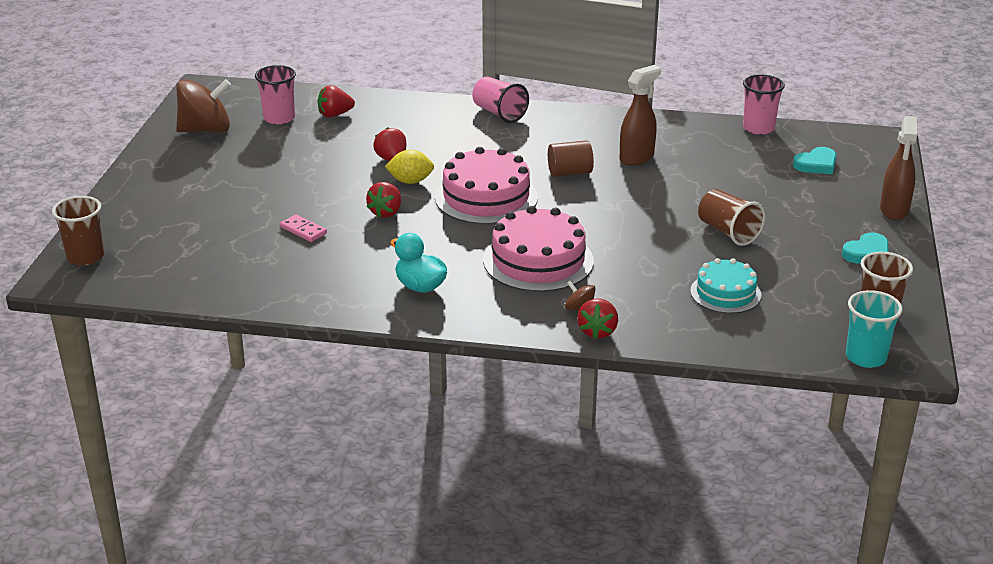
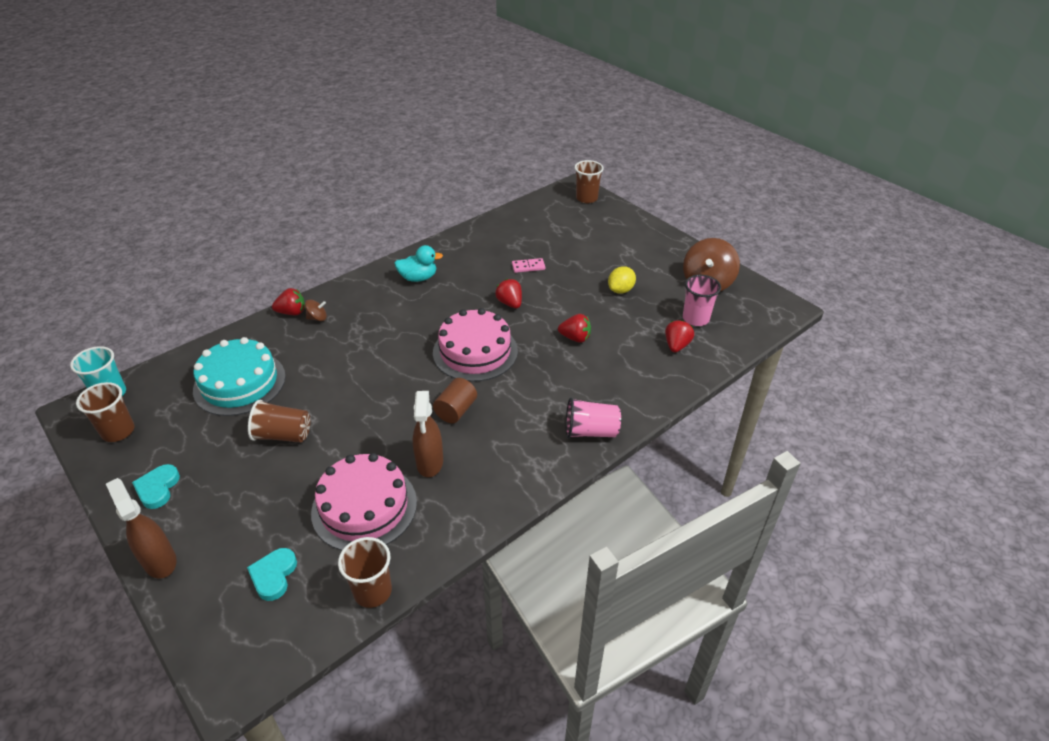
camera: 130 degrees right, 10 degrees up
yellow lemon [385,150,434,184] -> yellow lemon moved to [608,266,636,294]
pink cake [483,206,594,292] -> pink cake moved to [311,453,417,551]
red strawberry [577,298,618,339] -> red strawberry turned 120 degrees clockwise [272,288,305,315]
turquoise cake [690,258,761,313] -> turquoise cake [193,337,286,416], size x1.62
pink cup [743,74,785,135] -> brown cup [338,537,392,608]

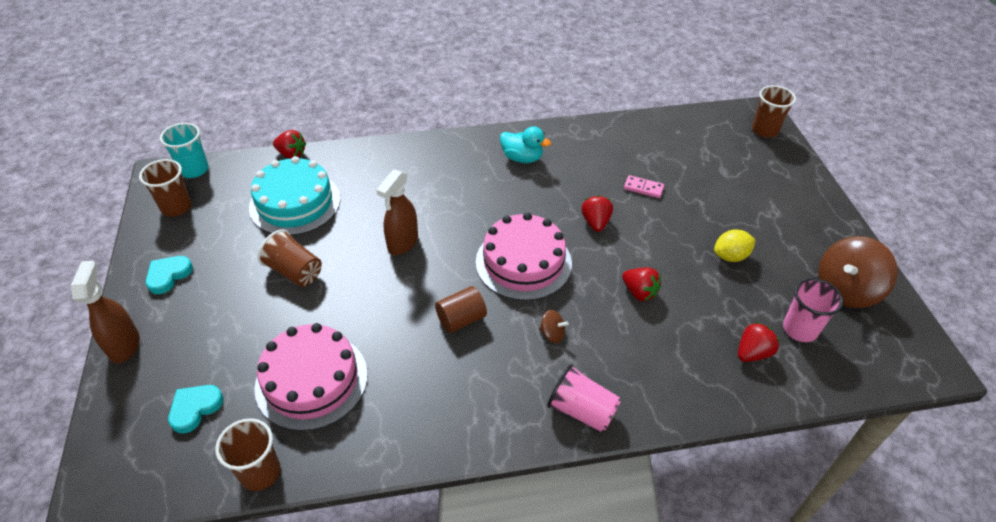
camera: 30 degrees right, 5 degrees up
red strawberry [272,288,305,315] -> red strawberry moved to [273,130,306,159]
brown spinning top [305,300,327,321] -> brown spinning top moved to [539,310,569,343]
brown spray bottle [413,391,443,477] -> brown spray bottle moved to [376,169,418,255]

